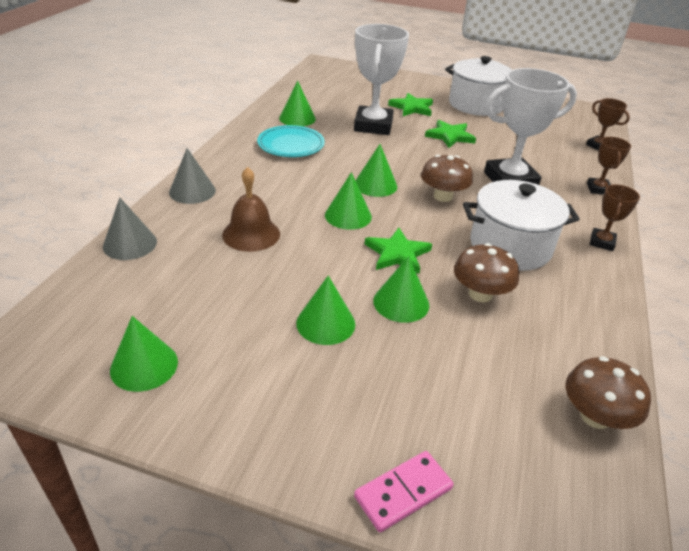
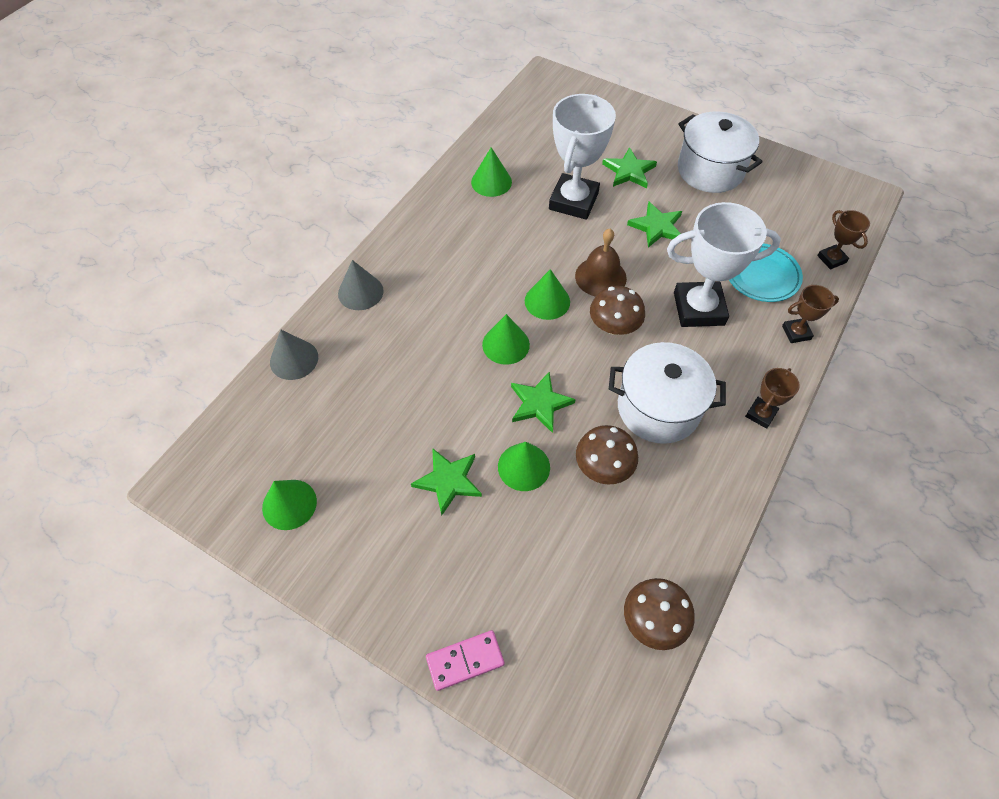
camera: 15 degrees right, 20 degrees up
brown bell [222,167,280,252] -> brown bell moved to [575,229,627,297]
turquoise plate [257,125,325,157] -> turquoise plate moved to [729,243,803,302]
green cone [296,276,355,345] -> green star [411,448,482,515]
brown trophy [587,137,631,195] -> brown trophy turned 60 degrees clockwise [782,285,839,343]

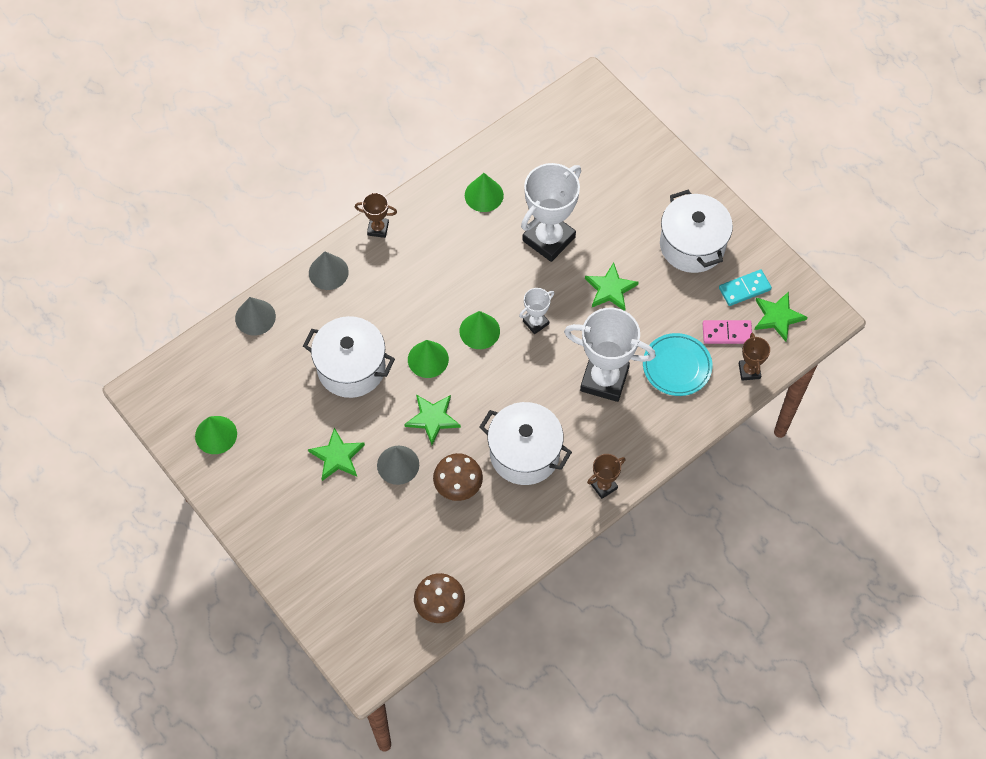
camera: 20 degrees right, 5 degrees up
pink domino [426,630,505,691] -> pink domino moved to [702,320,752,344]
green cone [498,442,550,491] -> grey cone [377,446,419,485]
brown bell [575,229,627,297] -> white trophy [519,288,554,334]
brown mushroom [590,286,645,335] -> none
green star [602,147,657,188] -> green star moved to [755,292,808,341]
brown trophy [782,285,839,343] -> brown trophy moved to [355,193,397,238]
none -> white pot [303,316,395,398]
none -> turquoise domino [719,269,772,306]

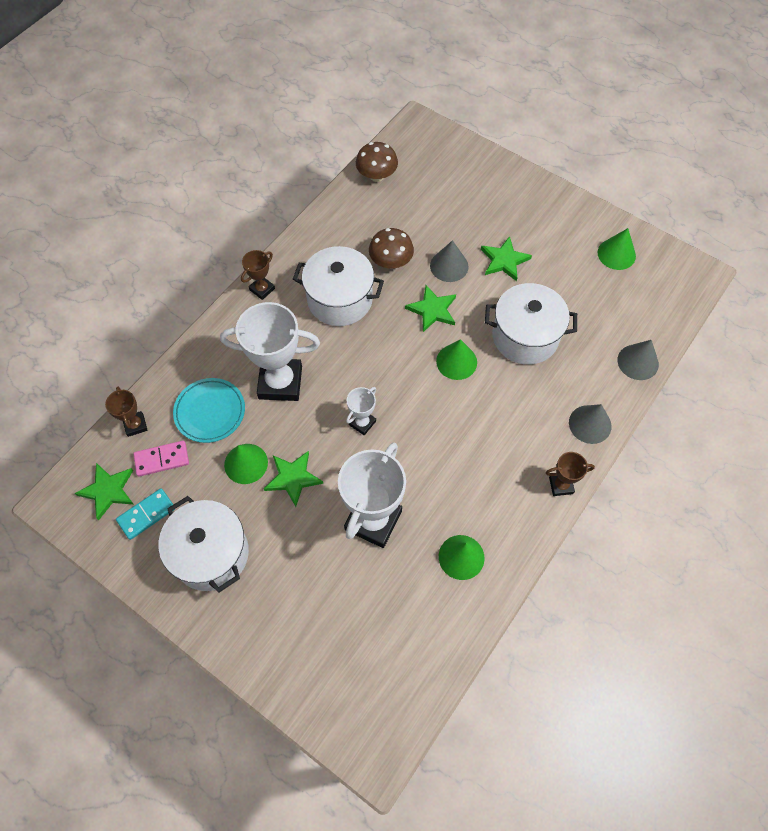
camera: 165 degrees right, 0 degrees up
green cone [459,311,500,349] -> green cone moved to [224,444,268,484]

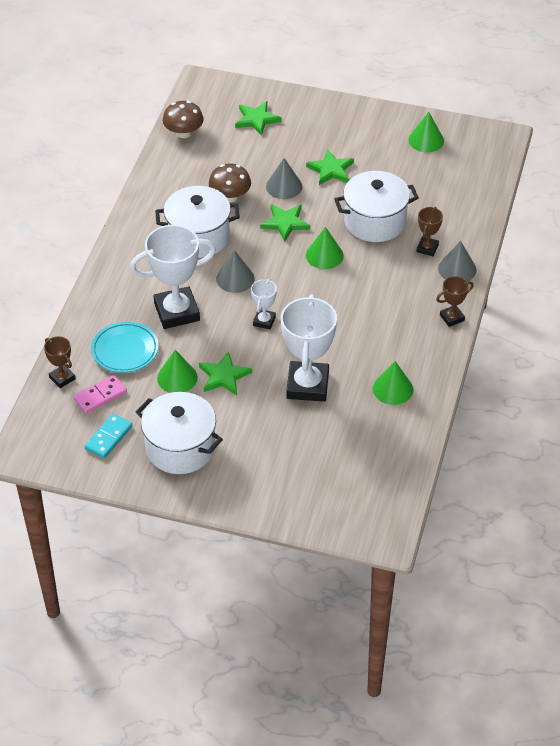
camera: 20 degrees left, 15 degrees down
green star [74,463,133,520] -> green star moved to [235,101,281,136]
brown trophy [241,250,275,300] -> brown trophy moved to [417,207,443,256]
grey cone [617,340,659,380] -> grey cone moved to [216,250,255,293]

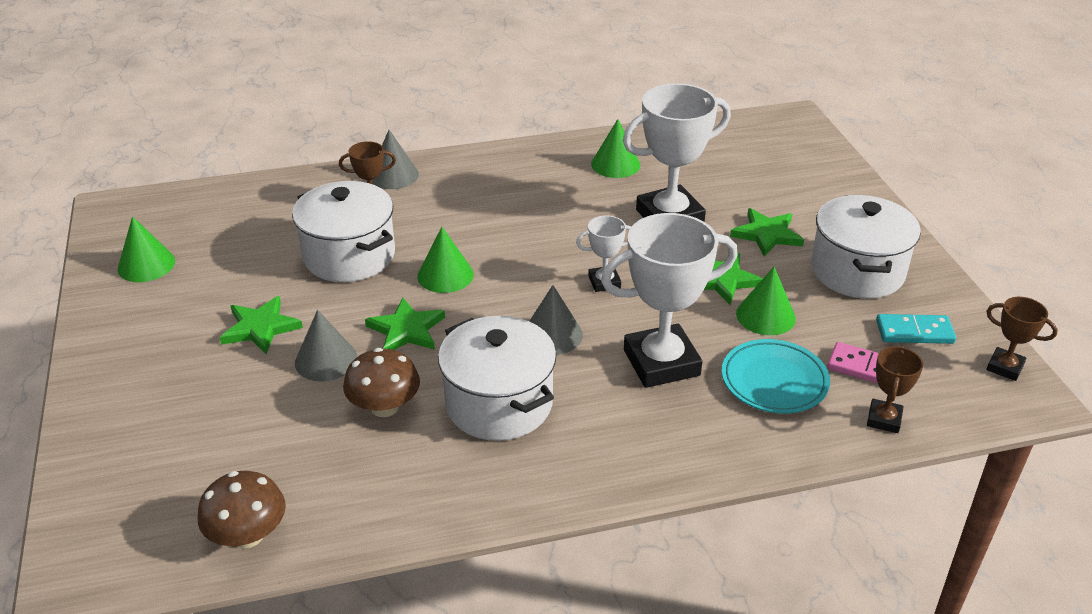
camera: 120 degrees left, 10 degrees down
white trophy [130,225,216,329] -> white trophy turned 60 degrees counterclockwise [601,213,738,388]
green star [235,101,281,136] -> green star moved to [730,208,804,257]
brown trophy [436,276,474,327] -> brown trophy moved to [986,297,1058,381]

